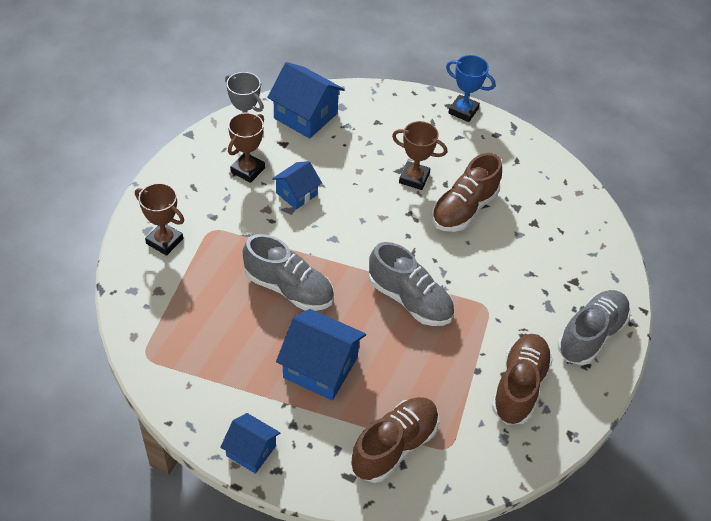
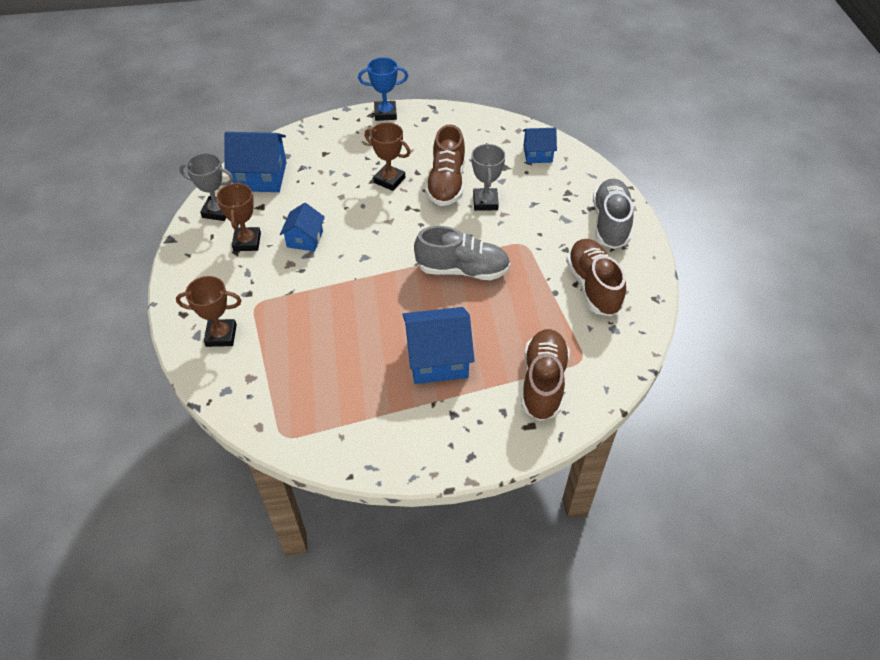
camera: 30 degrees left, 0 degrees up
blue house [220,413,280,474] -> blue house moved to [523,128,557,163]
grey shoe [243,234,334,311] -> none
brown trophy [392,121,447,190] -> brown trophy turned 45 degrees clockwise [365,122,411,191]
none -> grey trophy [471,143,505,211]

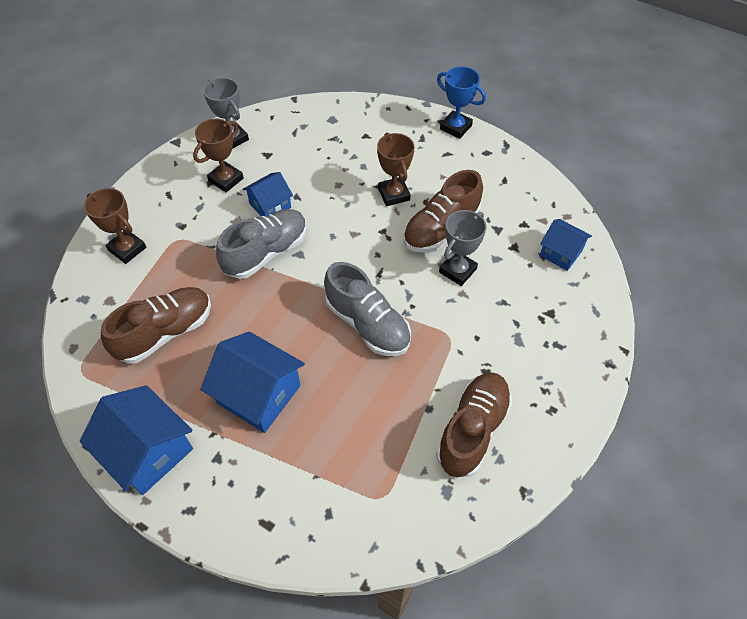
camera: 40 degrees right, 5 degrees up
blue house [224,132,287,192] -> blue house moved to [80,385,193,495]
brown shoe [521,329,570,421] -> brown shoe moved to [101,287,211,364]
grey shoe [593,179,634,249] -> grey shoe moved to [216,209,307,279]

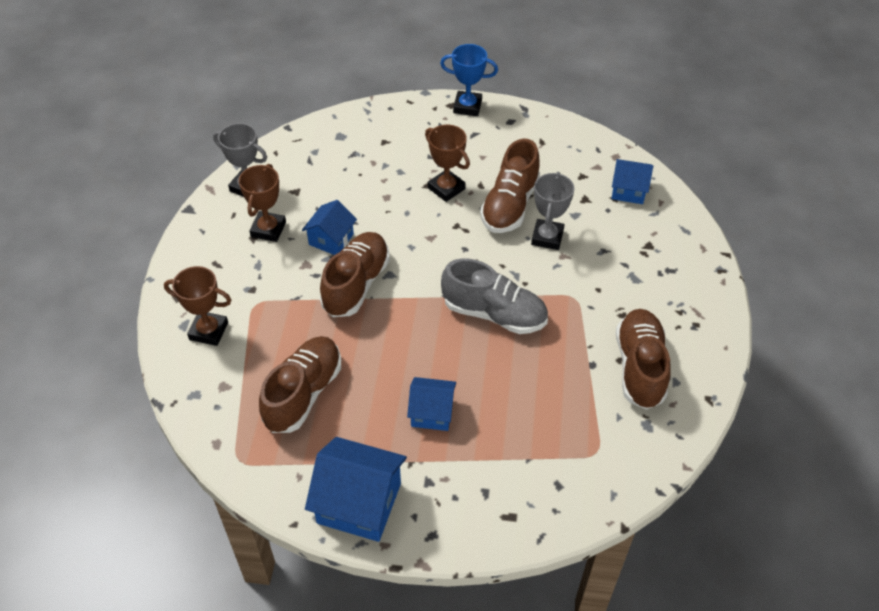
camera: 25 degrees left, 5 degrees down
blue house [200,332,305,433] -> blue house [407,377,456,431], size x0.60
grey shoe [216,209,307,279] -> brown shoe [320,232,390,317]

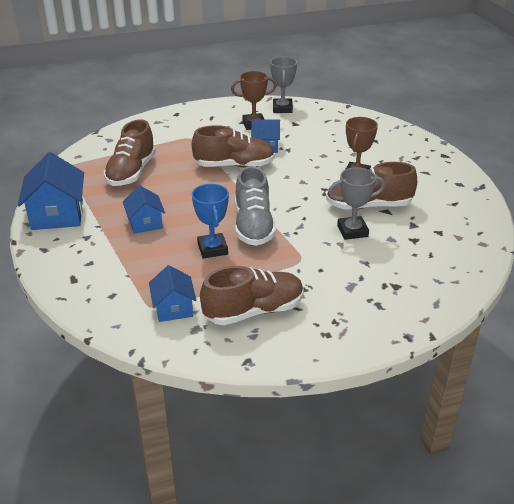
camera: 65 degrees right, 15 degrees down
brown trophy [164,266,232,346] -> none
brown shoe [259,336,341,433] -> brown shoe turned 105 degrees clockwise [104,120,156,186]
blue trophy [440,44,498,116] -> blue trophy moved to [192,184,229,258]
blue house [612,159,653,204] -> blue house moved to [149,265,197,322]

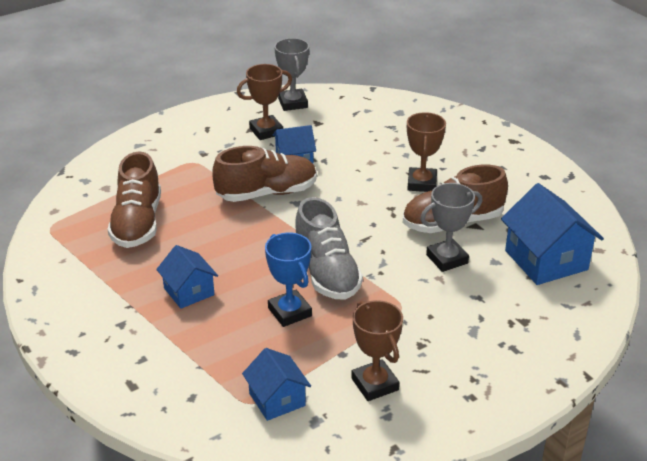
camera: 15 degrees left, 0 degrees up
blue house [18,152,84,230] -> blue house moved to [501,183,604,285]
brown shoe [200,266,304,325] -> brown trophy [351,300,403,401]

